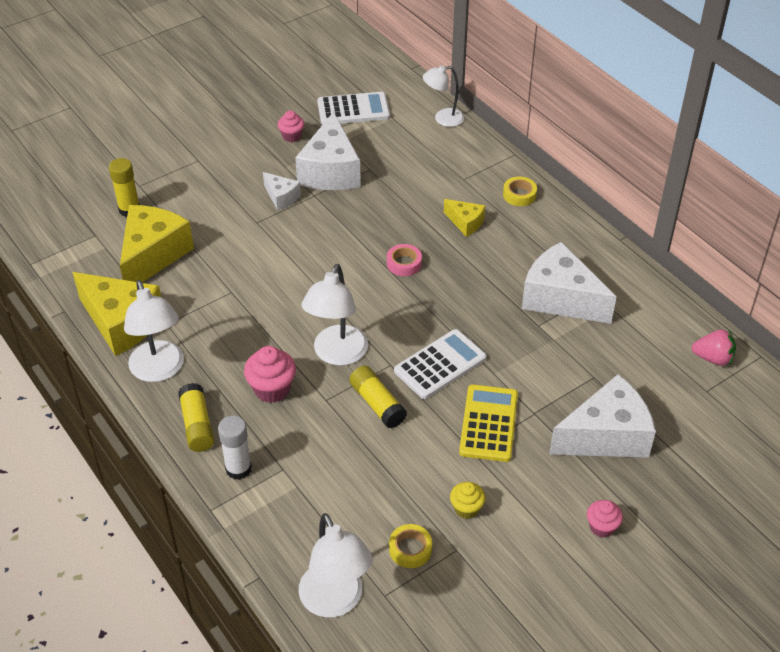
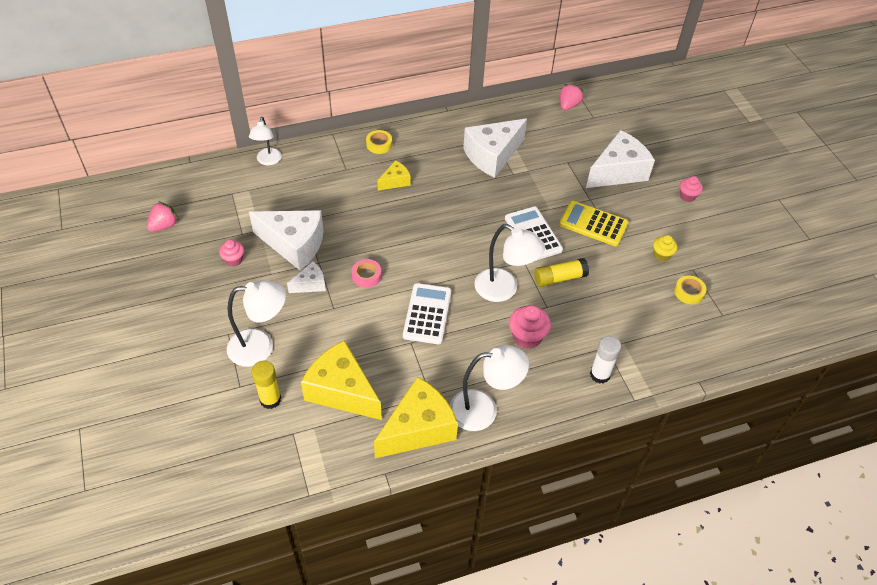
camera: 75 degrees left, 5 degrees up
yellow glue stick [178,383,215,452] -> none
white lamp [299,513,373,618] -> white lamp moved to [227,280,286,367]
white calculator [317,92,390,125] -> white calculator moved to [403,283,451,344]
pink tape [387,244,422,276] -> pink tape moved to [352,259,381,288]
white cheese [549,374,656,458] -> white cheese turned 60 degrees clockwise [586,130,655,188]
none -> pink strawberry [147,201,179,232]

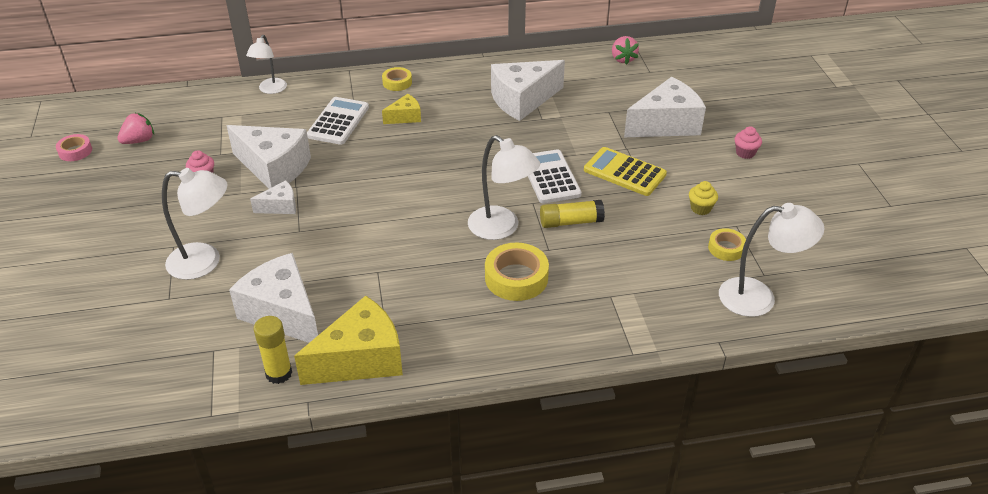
camera: 10 degrees right, 10 degrees down
yellow glue stick [251,361,281,409] -> yellow glue stick moved to [254,316,292,384]
yellow cheese [301,340,382,420] -> white cheese [229,253,318,343]
pink tape [352,259,381,288] -> pink tape moved to [56,134,92,161]
white calculator [403,283,451,344] -> white calculator moved to [307,97,369,145]
white lamp [450,345,529,431] -> white lamp moved to [719,203,824,317]
pink cupcake [509,305,551,349] -> yellow tape [485,243,549,301]
pink strawberry [560,84,583,110] -> pink strawberry turned 135 degrees clockwise [612,36,639,65]
white glue stick [590,336,621,384] -> none

